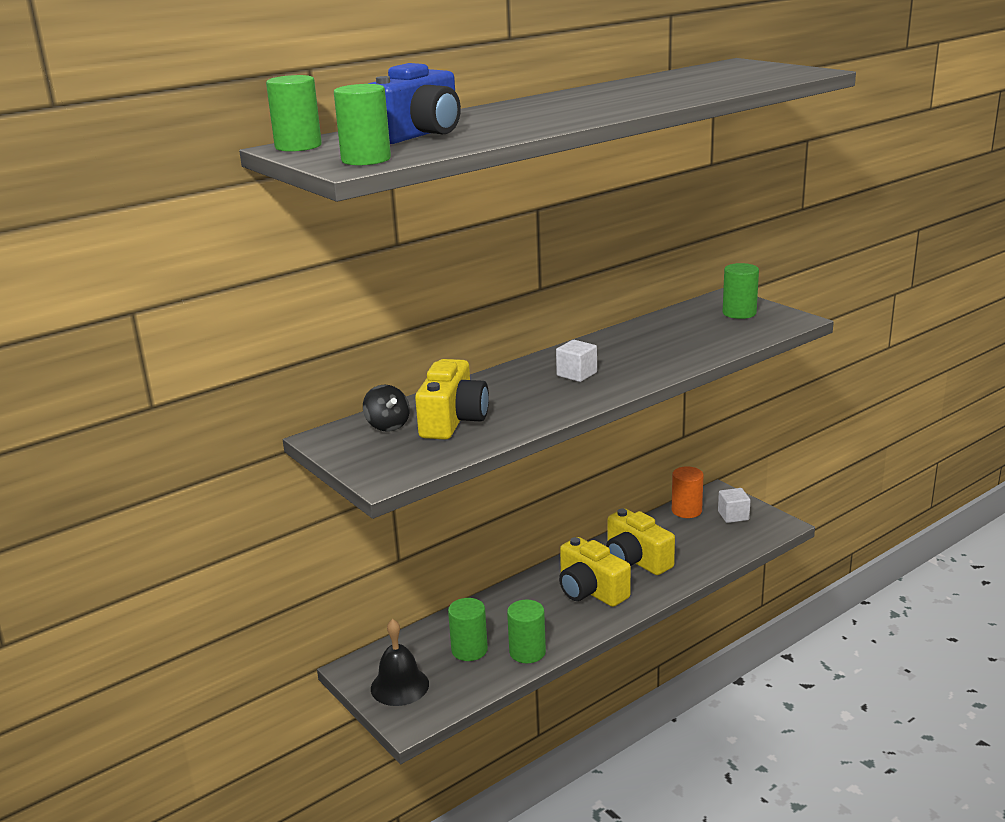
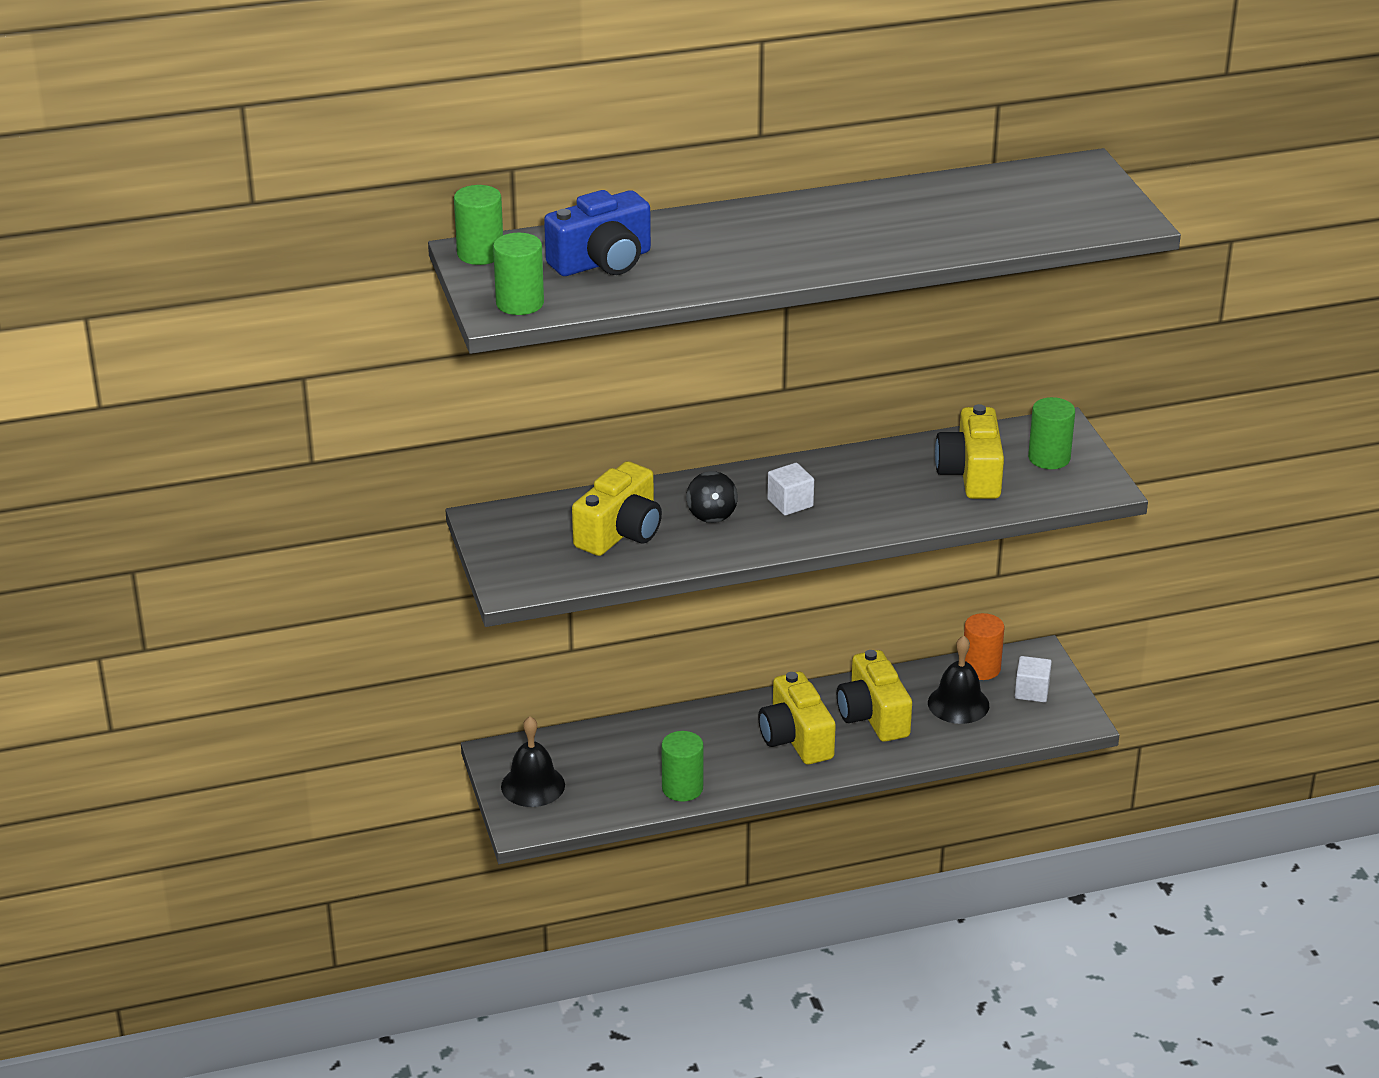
camera: 20 degrees right, 10 degrees up
black spinning top [363,385,410,432] -> black spinning top moved to [686,471,738,523]
green cylinder [448,598,488,661] -> none
none -> black bell [928,636,989,724]
none -> yellow camera [935,404,1004,499]

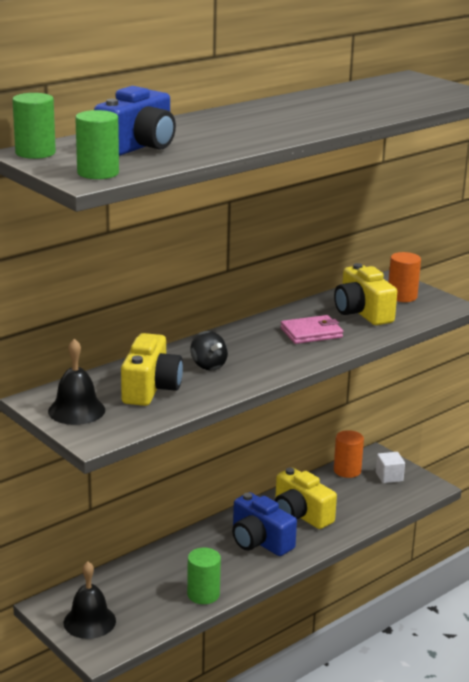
camera: 25 degrees left, 10 degrees down
yellow camera [759,672,836,764] -> blue camera [232,492,297,556]
white cube [767,463,814,515] -> none
black bell [928,636,989,724] -> black bell moved to [48,338,105,425]
green cylinder [1028,397,1075,469] -> orange cylinder [388,252,421,302]
none -> pink wallet [280,315,343,344]

